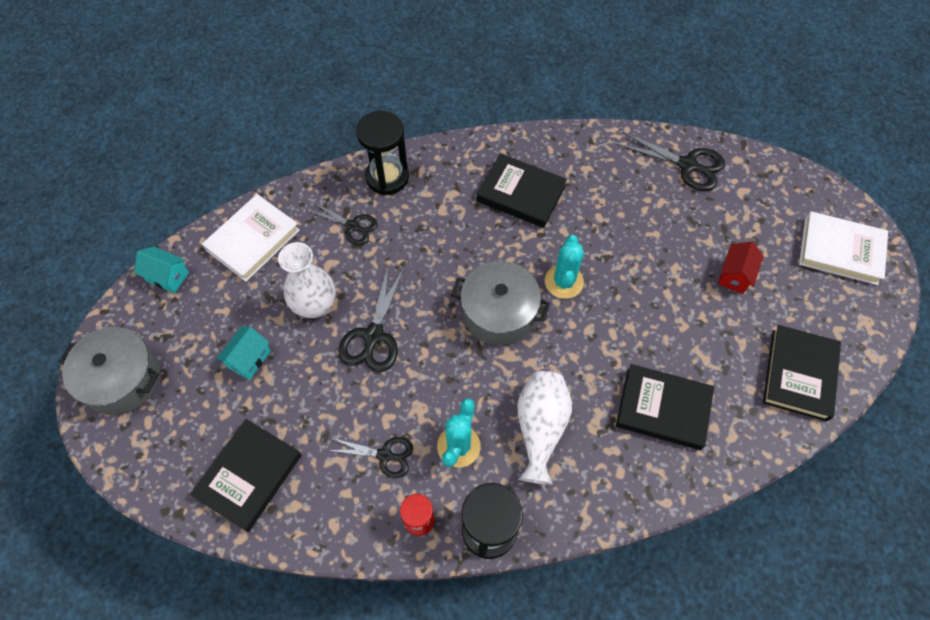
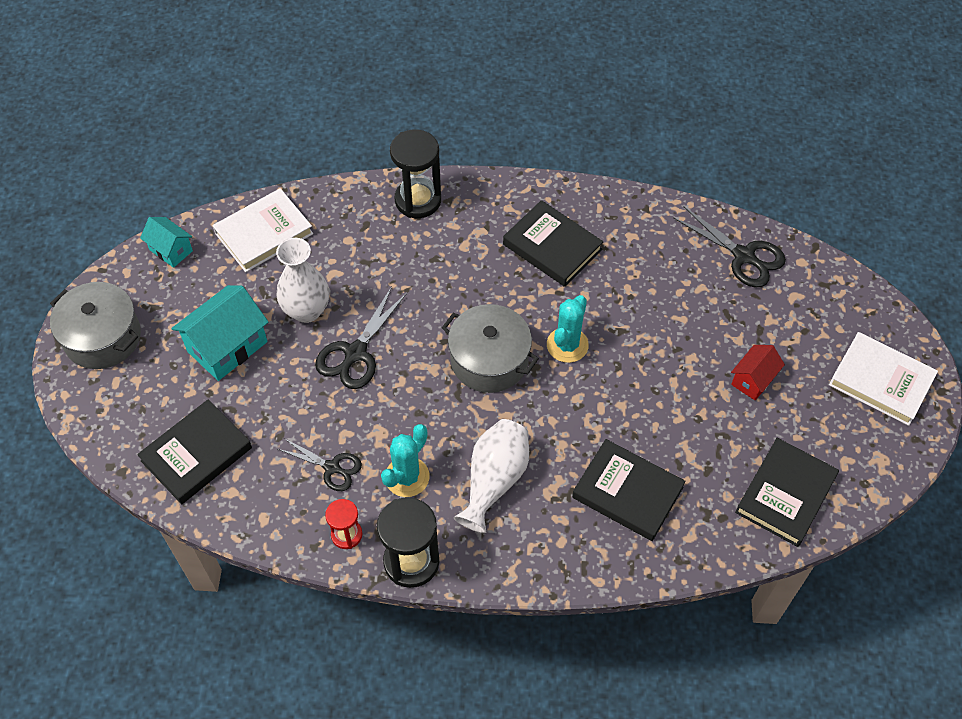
camera: 15 degrees right, 5 degrees down
turquoise house [217,327,271,380] -> turquoise house [171,285,268,381], size x1.74
black scissors [307,202,378,245] -> none

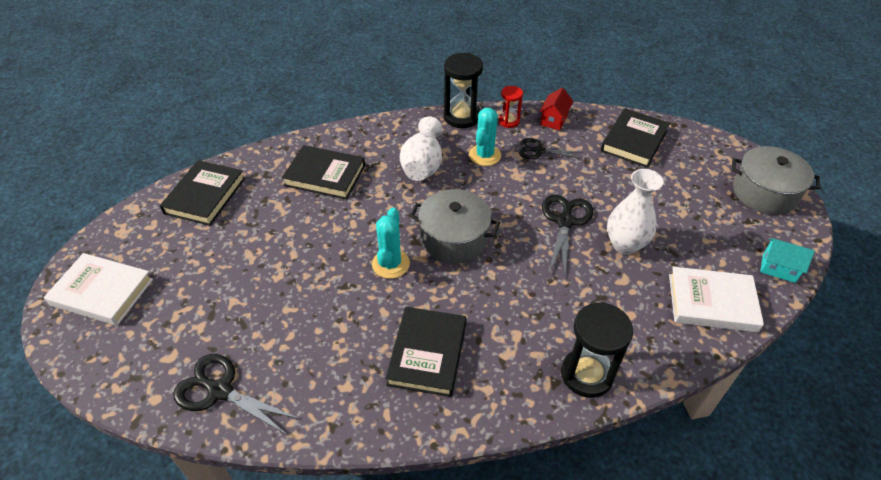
camera: 165 degrees right, 10 degrees down
turquoise house [171,285,268,381] -> none
white book [212,188,314,272] -> white book turned 60 degrees clockwise [669,267,764,332]
black book [503,200,603,287] -> black book turned 75 degrees clockwise [385,307,466,397]
red house [731,345,785,400] -> red house moved to [539,88,574,130]

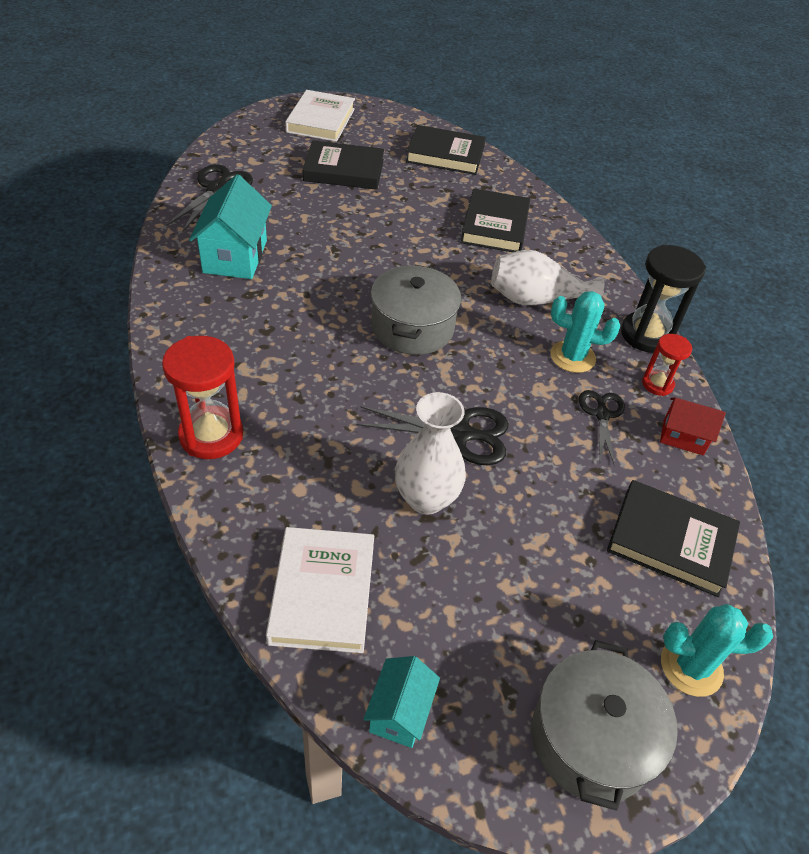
camera: 80 degrees right, 0 degrees up
turquoise cactus [372,207,410,279] -> turquoise cactus moved to [661,604,773,697]
black book [385,307,466,397] -> black book moved to [303,140,384,190]
black hourglass [561,302,633,398] -> red hourglass [162,336,243,459]
none -> turquoise house [189,175,272,279]

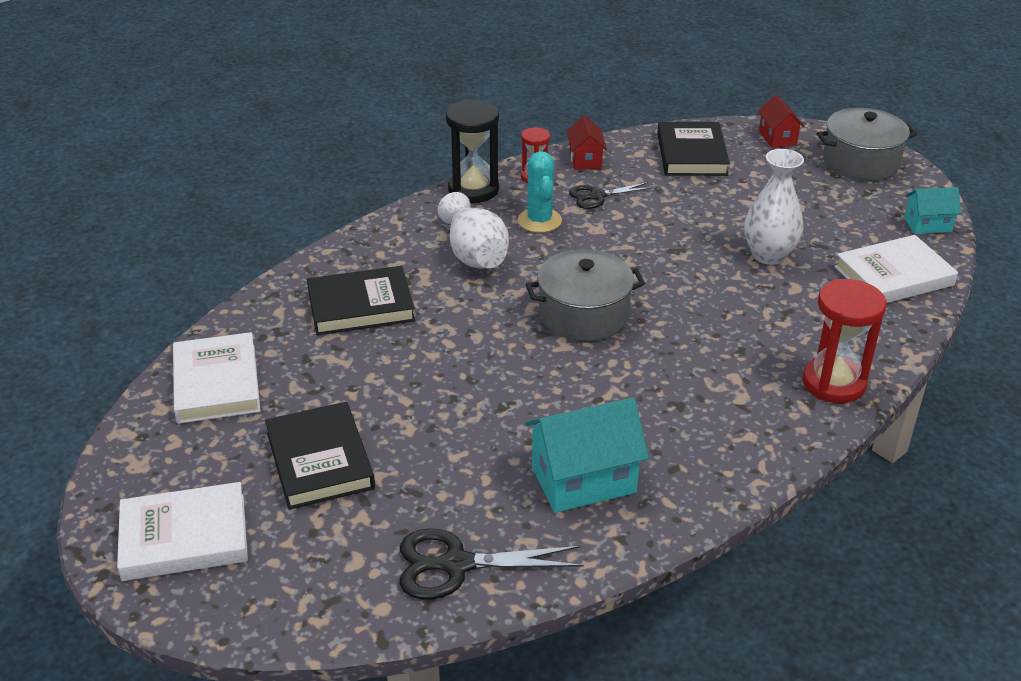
camera: 110 degrees left, 10 degrees down
black scissors [356,406,509,465] -> none
black book [406,125,486,175] -> white book [173,332,261,424]
turquoise cactus [661,604,773,697] -> red house [758,95,804,148]

